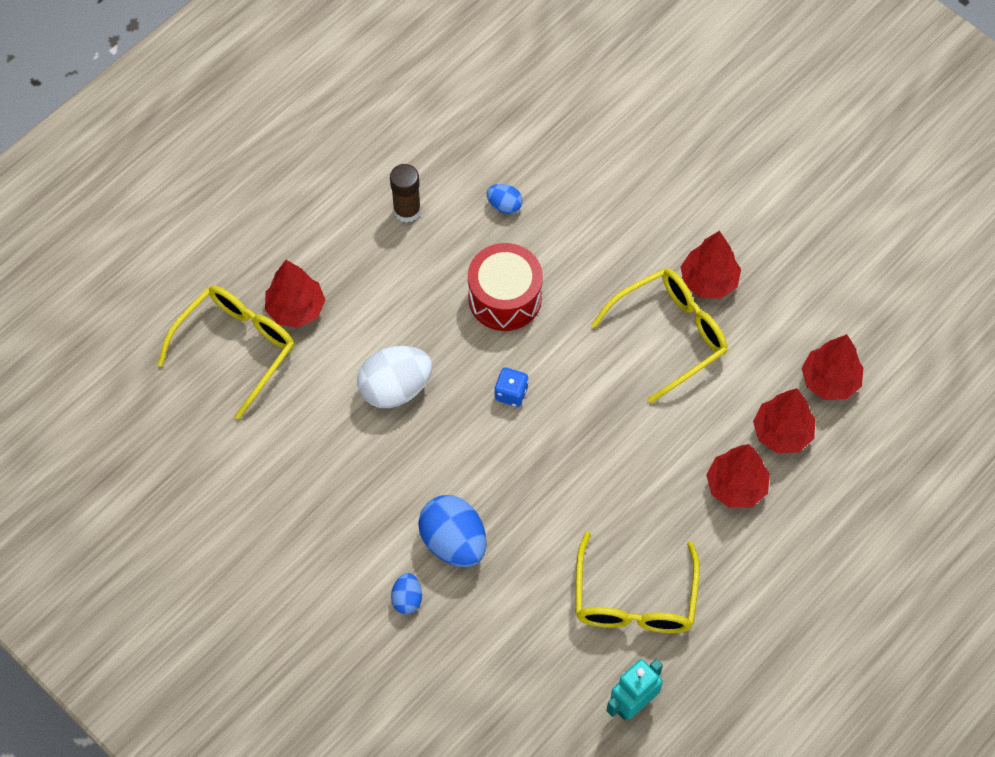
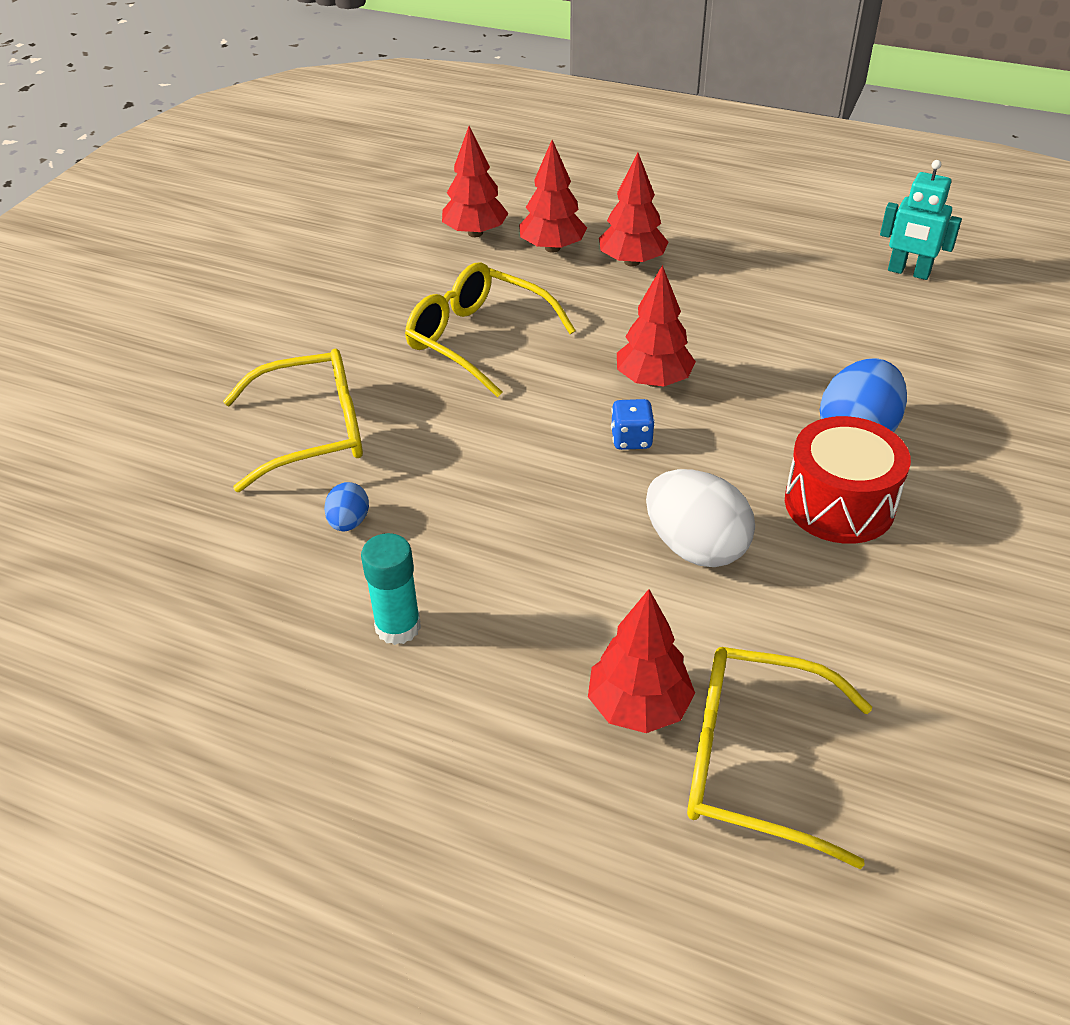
camera: 110 degrees left, 20 degrees down
brown glue stick [390,164,421,223] -> turquoise glue stick [361,533,421,645]
blue egg [391,573,422,614] -> none
red drum [468,243,543,331] -> red drum moved to [785,416,911,544]
yellow glasses [575,532,700,633] -> yellow glasses moved to [223,349,363,492]
red tree [681,231,741,299] -> red tree moved to [617,265,696,387]

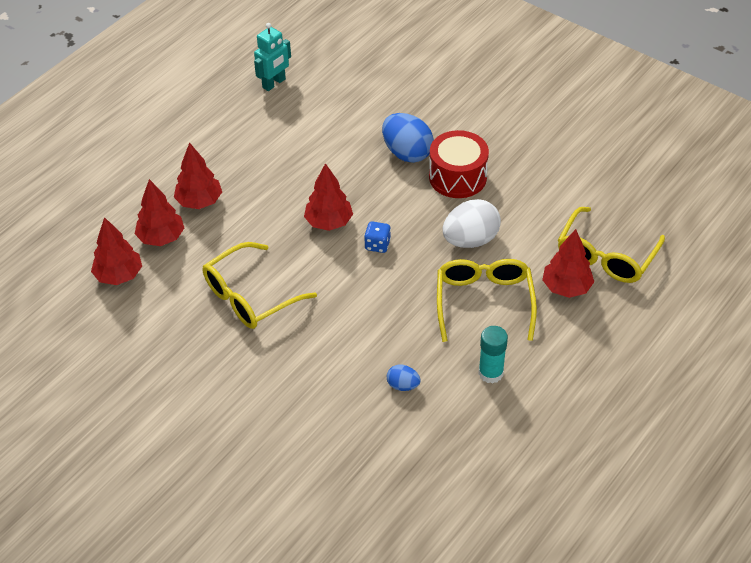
camera: 75 degrees left, 5 degrees up
yellow glasses [223,349,363,492] -> yellow glasses moved to [437,259,537,342]

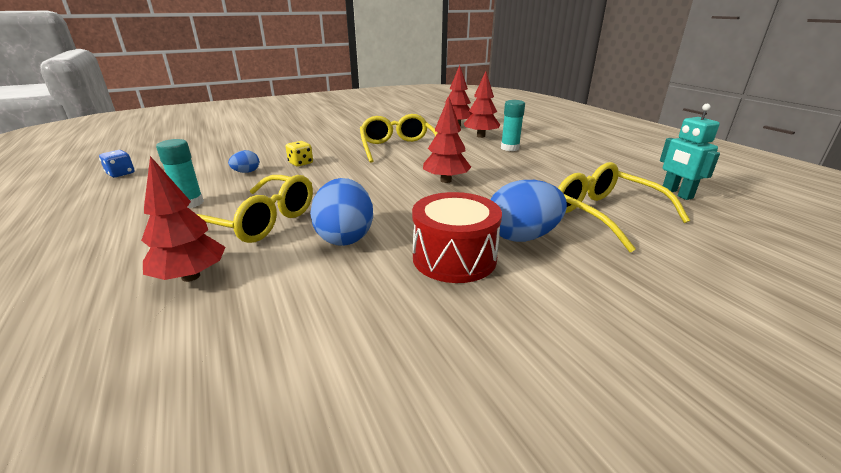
camera: 115 degrees right, 20 degrees down
red tree [174,142,222,209] -> turquoise glue stick [501,100,525,151]
blue dice [364,221,391,253] -> blue dice moved to [99,150,134,177]
white egg [443,199,501,248] -> blue egg [310,178,373,246]
yellow glasses [558,207,665,283] -> yellow glasses moved to [558,162,690,252]
none -> yellow dice [286,141,313,167]

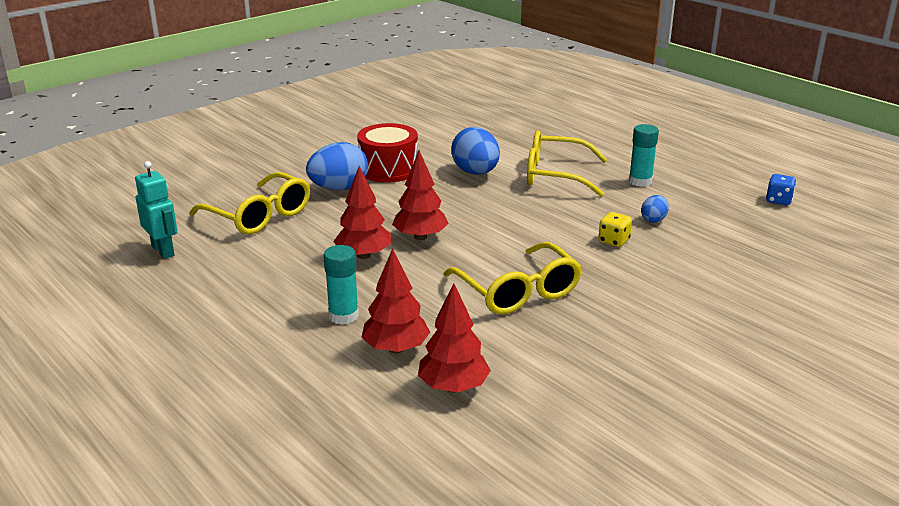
camera: 165 degrees right, 0 degrees up
red tree [141,156,225,282] -> red tree moved to [333,166,391,259]

